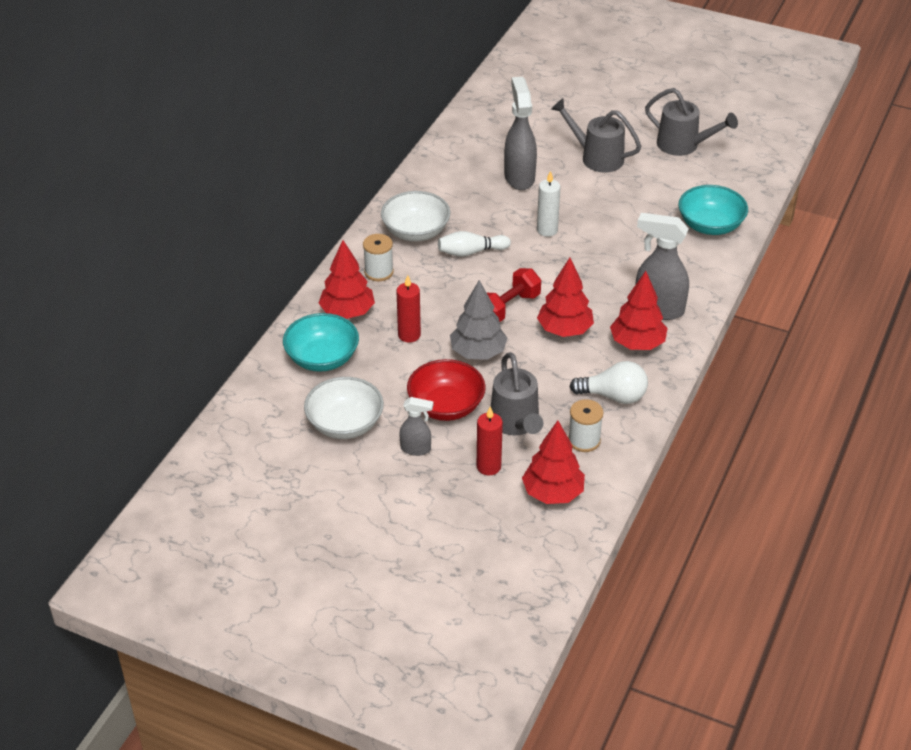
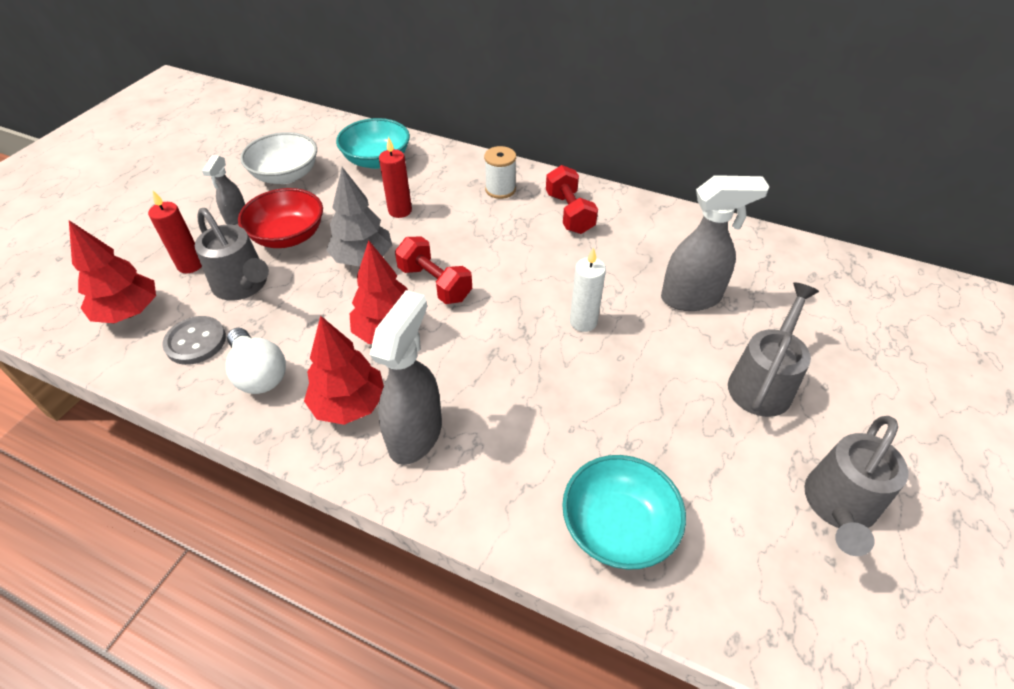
camera: 90 degrees right, 5 degrees up
red tree [319,240,375,319] -> none
white bowl [381,191,451,241] -> red dumbbell [546,165,598,234]
white bowling pin [438,231,511,257] -> none
grey watering can [491,352,543,435] -> grey watering can turned 120 degrees counterclockwise [195,208,269,301]
white spool [568,399,603,452] -> grey button [162,316,226,365]
white light bulb [569,361,648,404] -> white light bulb turned 45 degrees counterclockwise [226,328,286,394]

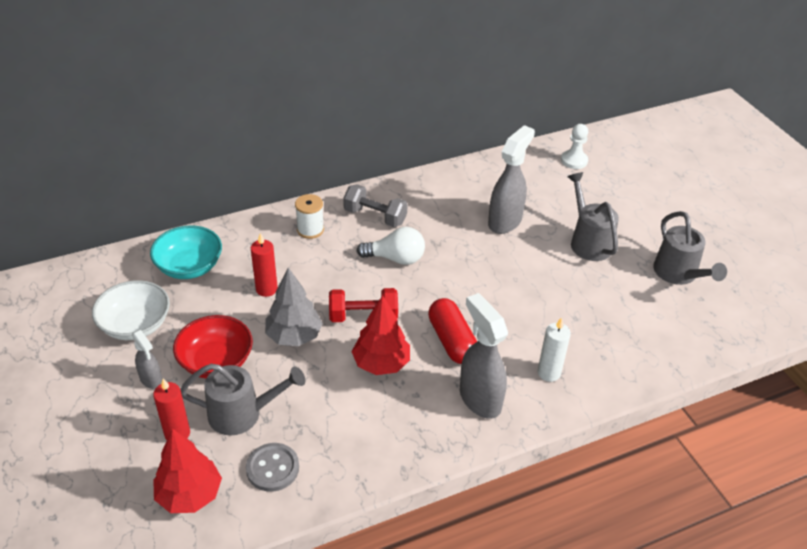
camera: 50 degrees left, 5 degrees down
white light bulb [226,328,286,394] -> white light bulb moved to [357,227,425,265]
red tree [304,315,384,425] -> none
red dumbbell [546,165,598,234] -> grey dumbbell [343,184,408,227]
turquoise bowl [562,455,686,570] -> none
white candle [570,247,606,332] -> white candle moved to [538,317,571,382]
none -> red capsule [428,298,477,364]
none -> white pawn [561,124,588,169]

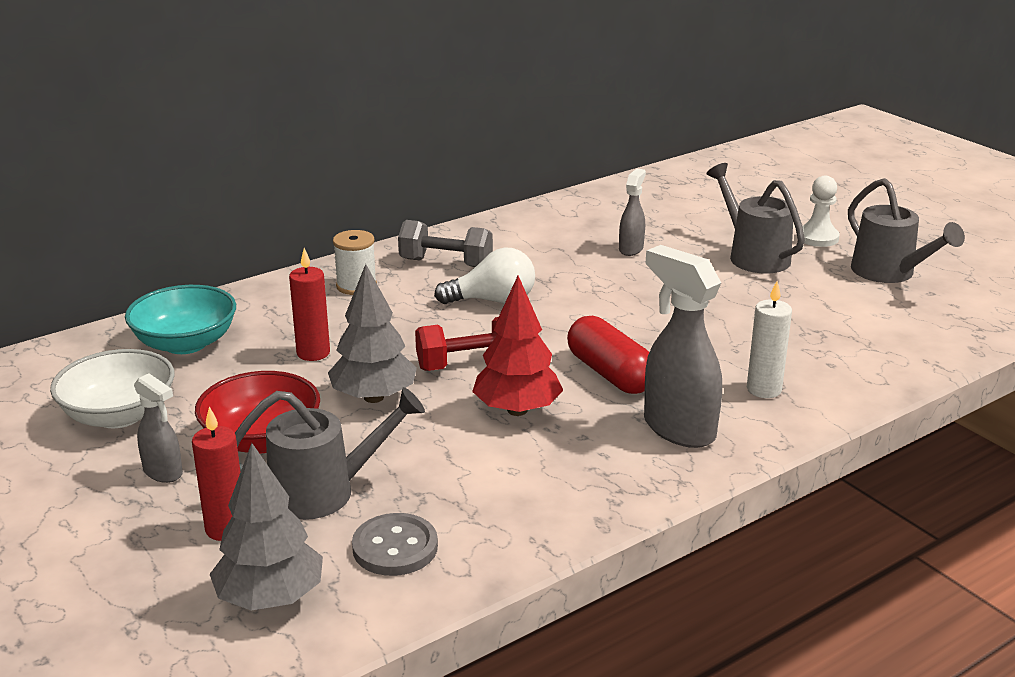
camera: 10 degrees left, 15 degrees down
red tree [153,429,222,513] -> grey tree [210,443,323,611]
grey spray bottle [488,125,535,234] -> grey spray bottle [619,169,646,256], size x0.55
white pawn [561,124,588,169] -> white pawn moved to [802,175,840,247]

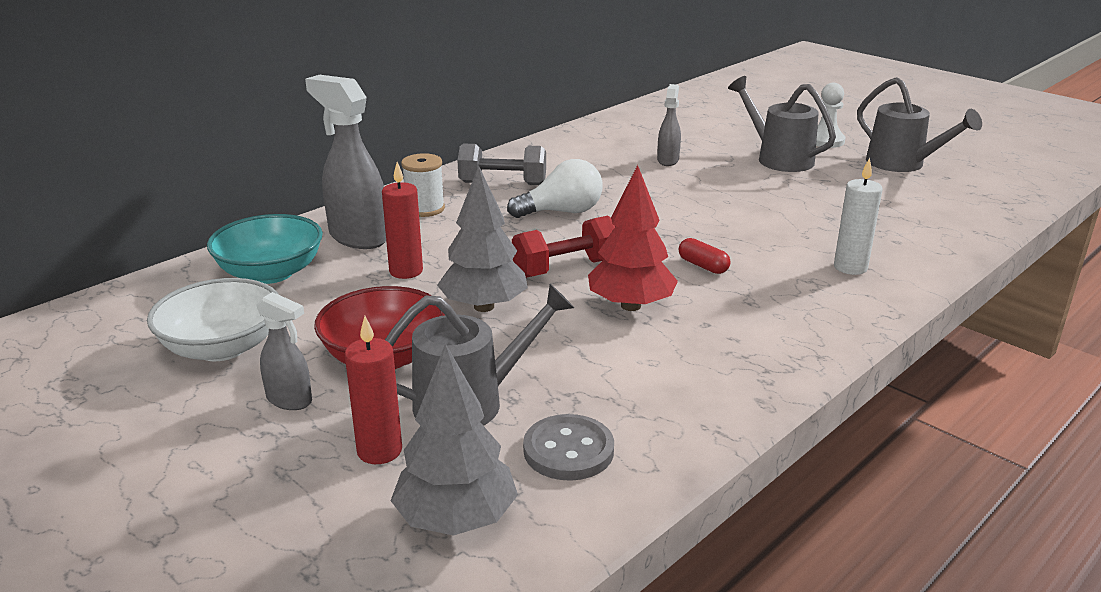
camera: 10 degrees left, 0 degrees up
red capsule [567,316,649,394] -> red capsule [679,238,730,274], size x0.52
grey spray bottle [644,245,722,448] -> grey spray bottle moved to [305,75,386,249]

